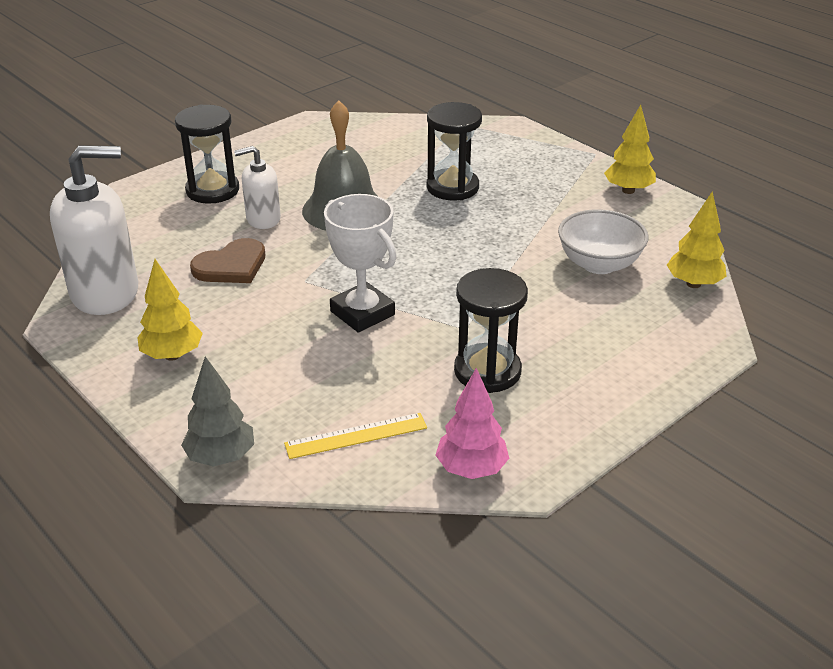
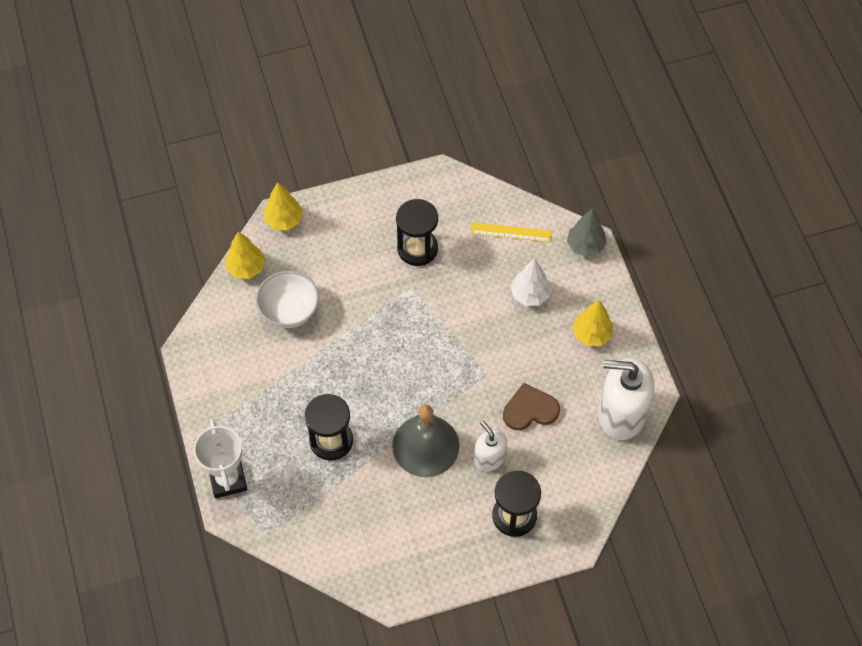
camera: 155 degrees left, 25 degrees up
white soap dispenser [234,146,281,229] -> white soap dispenser turned 135 degrees counterclockwise [474,421,507,471]
white trophy [324,194,397,333] -> white trophy moved to [194,419,247,498]
pink tree [436,368,509,479] -> none
yellow tree [604,105,656,194] -> yellow tree moved to [264,182,303,230]
none -> white tree [510,259,551,306]

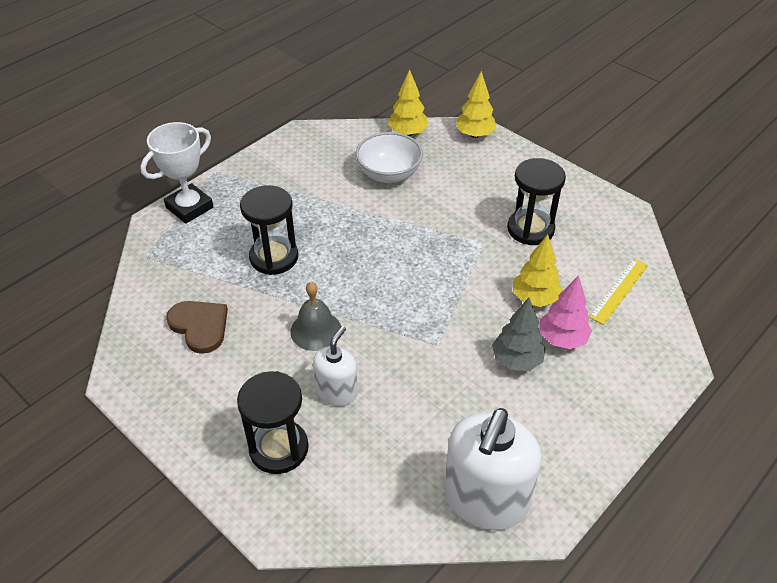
camera: 60 degrees right, 15 degrees down
grey bell [392,405,460,477] -> grey bell [290,282,341,351], size x0.63
yellow ruler [471,222,551,242] -> yellow ruler turned 60 degrees clockwise [589,259,648,325]
brown heart [503,383,560,430] -> brown heart moved to [166,301,228,354]
white tree [510,259,551,306] -> pink tree [540,275,592,349]
grey tree [567,208,607,257] -> grey tree moved to [492,297,545,371]
yellow tree [572,300,613,346] -> yellow tree moved to [513,234,563,307]
white soap dispenser [598,358,654,440] -> white soap dispenser turned 135 degrees counterclockwise [444,408,542,530]

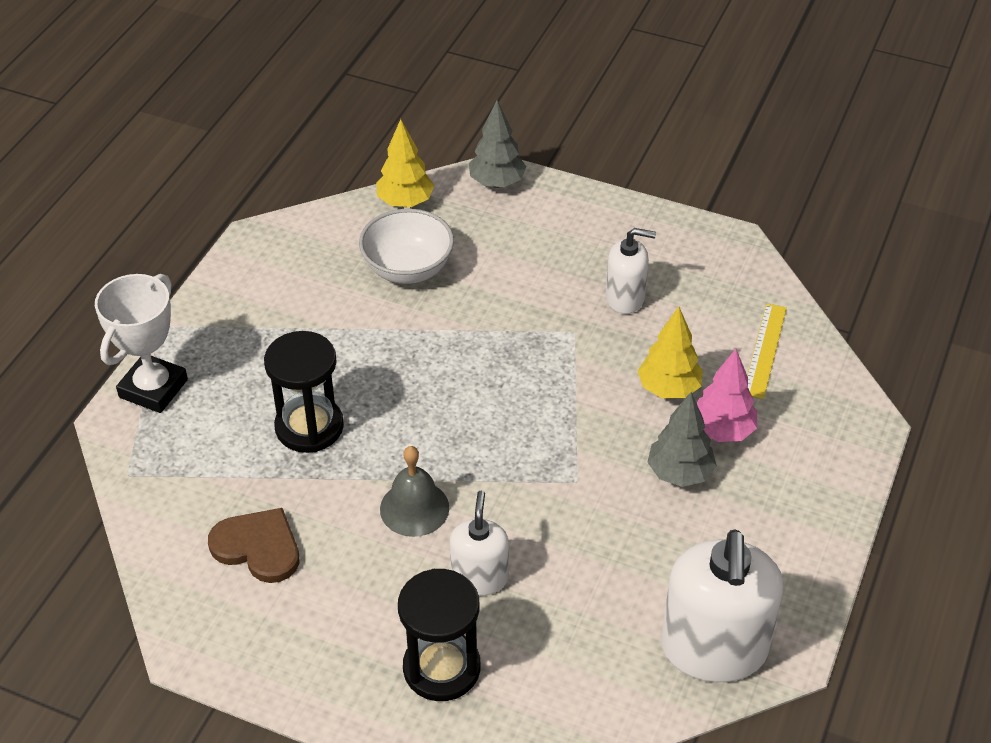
camera: 20 degrees left, 0 degrees up
yellow tree [456,71,497,138] -> grey tree [469,100,526,188]
black hourglass [507,158,566,245] -> white soap dispenser [606,228,656,314]

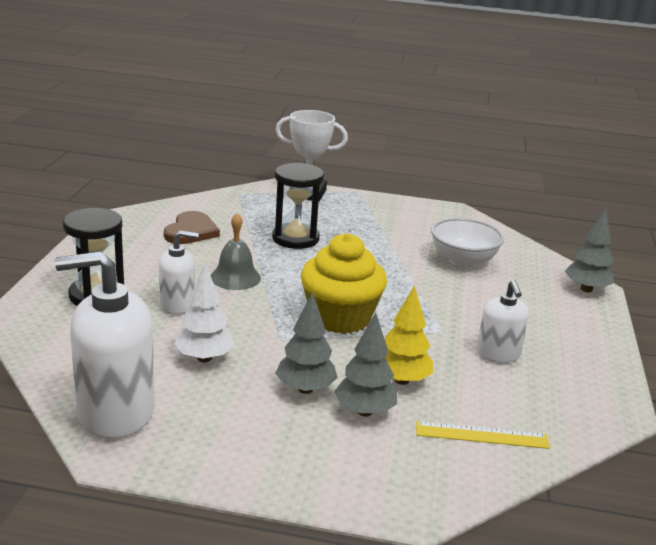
camera: 75 degrees right, 20 degrees down
yellow tree [376,119,434,207] -> none
pink tree [697,349,757,442] -> grey tree [334,313,397,416]
none -> white tree [174,263,234,362]
none -> yellow cupcake [301,233,387,334]

